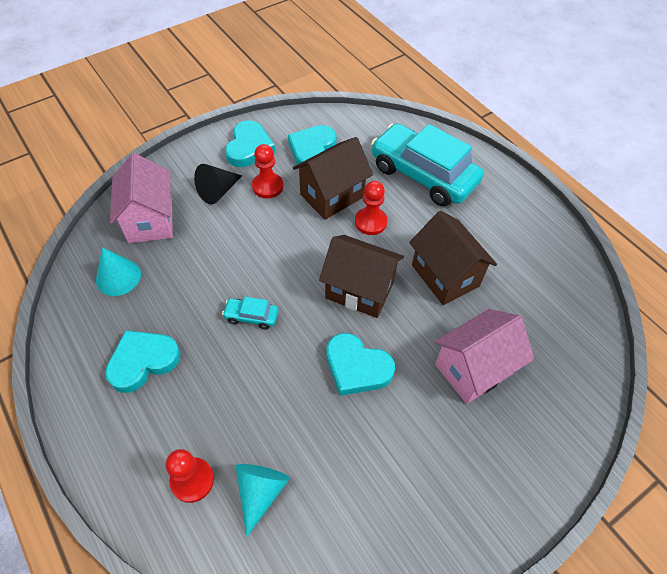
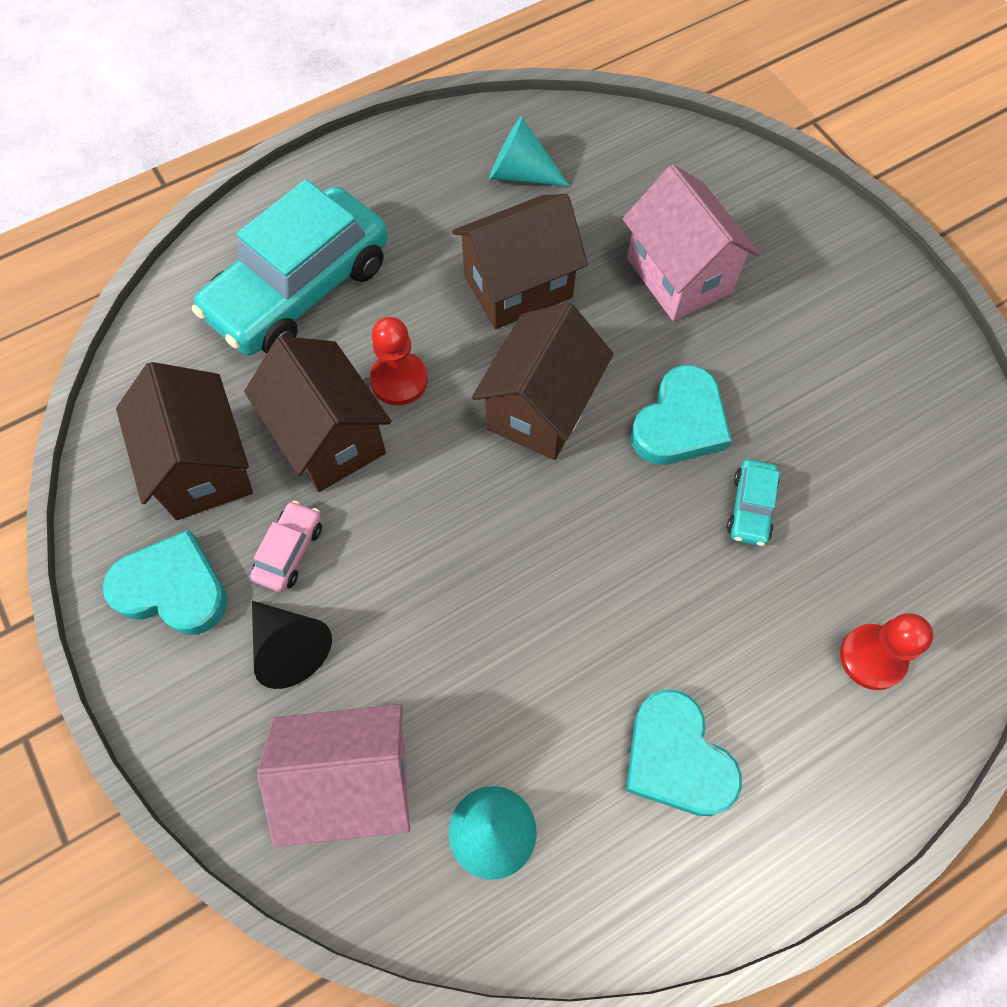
camera: 85 degrees left, 10 degrees up
turquoise car [222,297,278,329] -> turquoise car moved to [727,459,780,546]
turquoise cone [236,464,290,537] -> turquoise cone moved to [489,116,570,187]
red pawn [252,144,283,198] -> pink car [250,501,322,592]
turquoise heart [288,125,337,165] -> brown house [116,362,253,520]

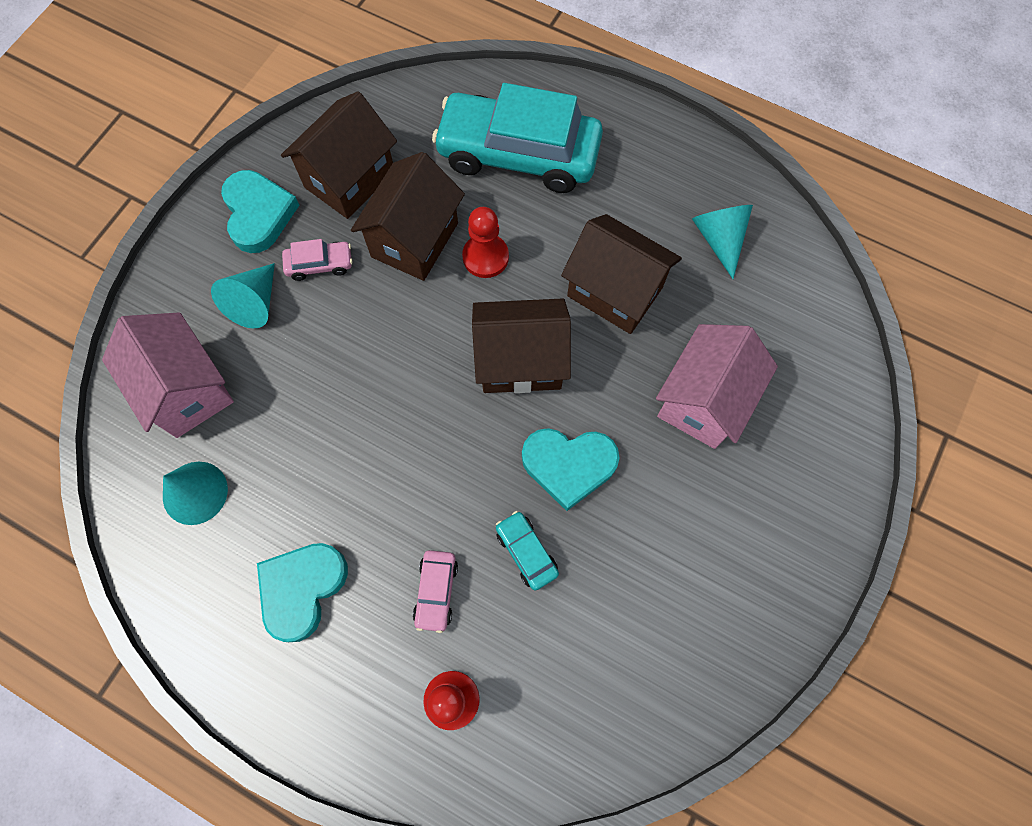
camera: 60 degrees right, 5 degrees up
black cone [252,601,332,689] -> turquoise cone [211,263,275,328]
turquoise car [727,459,780,546] -> turquoise car turned 75 degrees clockwise [496,511,559,591]
none -> pink car [413,550,458,633]

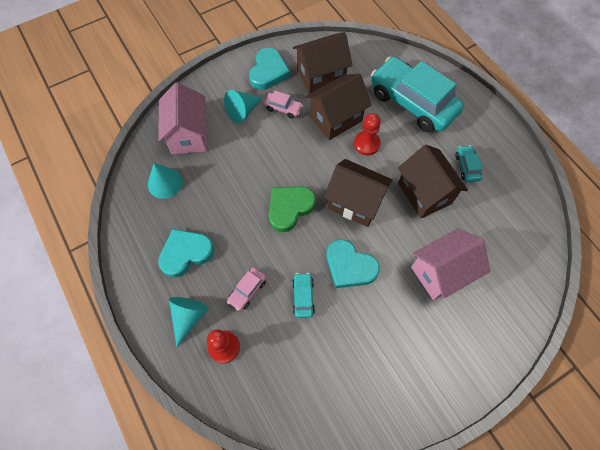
camera: 30 degrees right, 5 degrees down
turquoise cone [692,205,753,279] -> turquoise cone moved to [169,297,209,347]
none -> green heart [269,186,316,232]
none -> turquoise car [455,145,483,182]

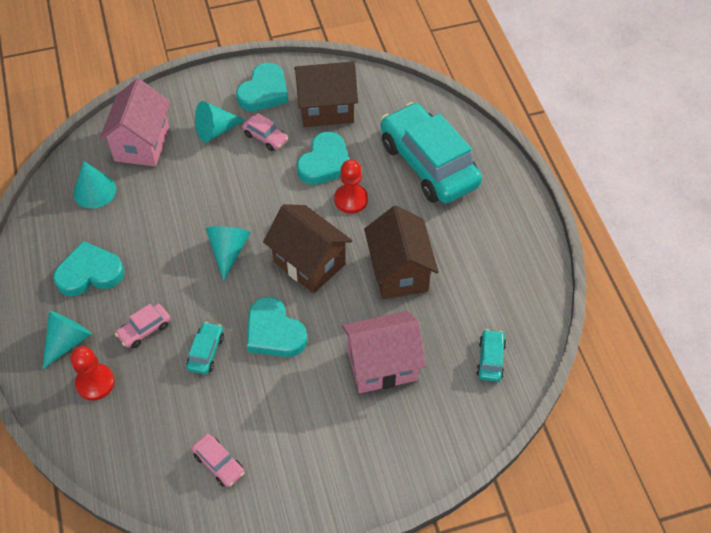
camera: 15 degrees right, 10 degrees down
green heart [269,186,316,232] -> turquoise cone [206,226,251,281]
brown house [305,73,371,140] -> turquoise heart [297,132,349,185]
turquoise car [455,145,483,182] -> turquoise car moved to [476,329,506,382]
none -> pink car [192,434,244,487]

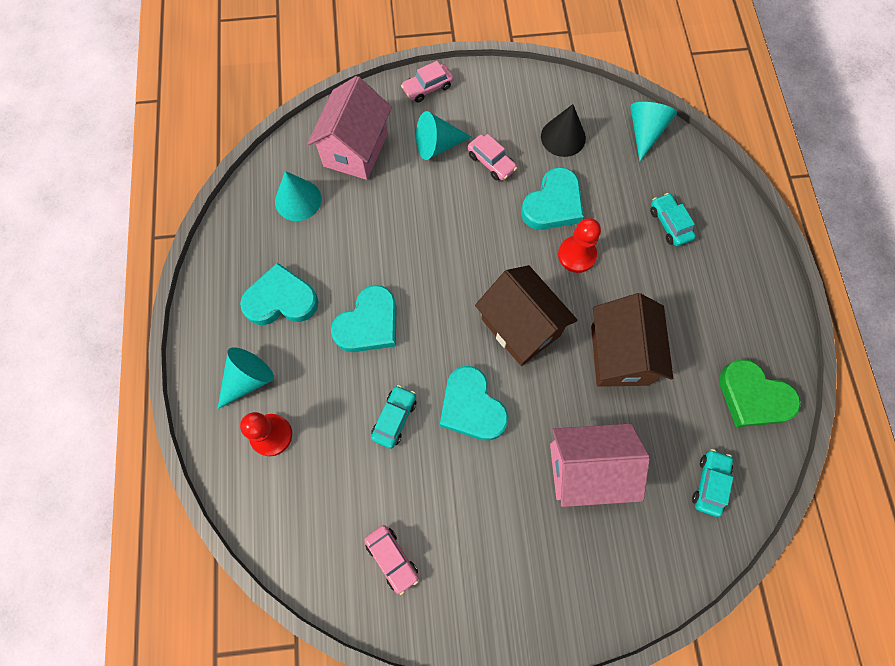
camera: 10 degrees right, 15 degrees up
pink car [115,304,171,348] -> pink car moved to [401,61,454,103]
turquoise cone [206,226,251,281] -> turquoise cone moved to [630,102,677,162]
turquoise heart [236,63,288,111] -> turquoise heart moved to [331,285,397,352]
brown house [294,61,358,127] -> black cone [541,104,586,157]
turquoise car [381,102,482,204] -> turquoise car [650,193,696,247], size x0.41
none -> green heart [719,359,801,427]

